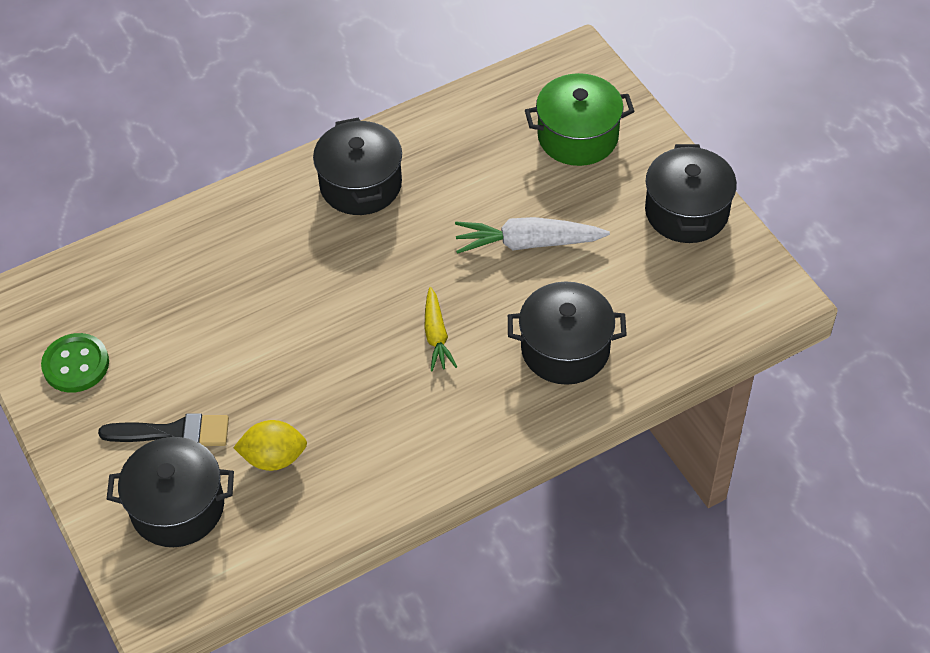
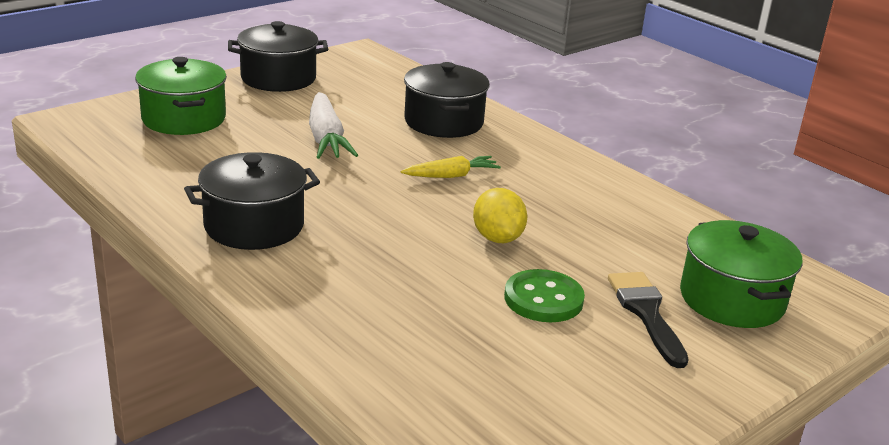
camera: 105 degrees left, 25 degrees down
green button [41,333,109,393] -> green button moved to [504,269,585,322]
black pot [107,437,234,547] -> green pot [680,220,803,328]
yellow lemon [233,420,307,471] -> yellow lemon moved to [473,188,527,243]

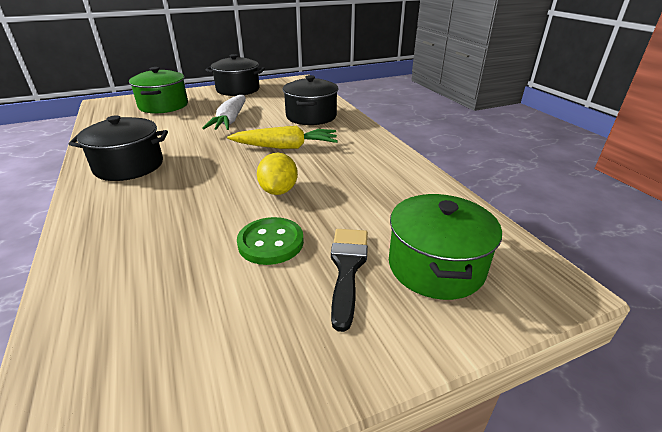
camera: 20 degrees right, 5 degrees up
yellow carrot [401,156,501,178] -> yellow carrot [227,126,338,149], size x1.57

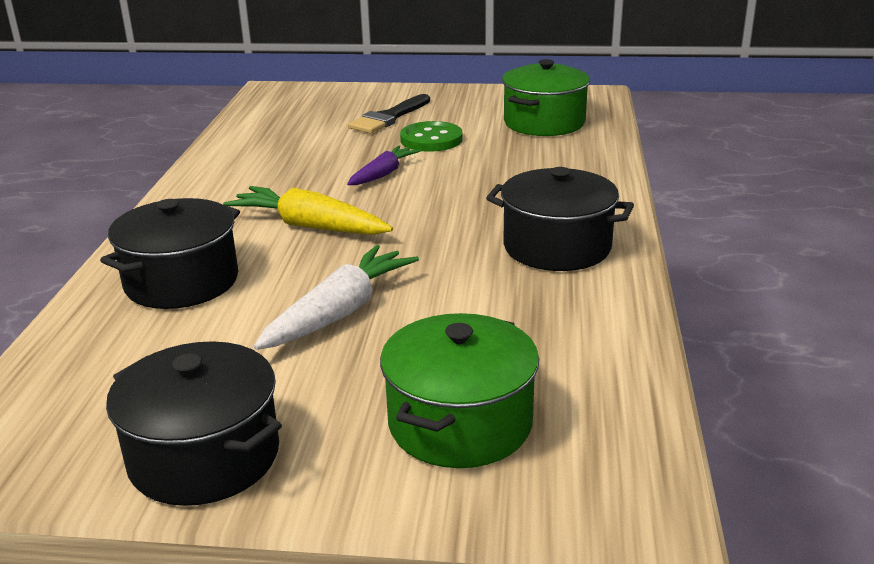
camera: 150 degrees left, 5 degrees down
yellow lemon [257,153,298,195] -> purple carrot [347,145,420,185]
green pot [389,194,502,300] -> green pot moved to [502,59,590,136]

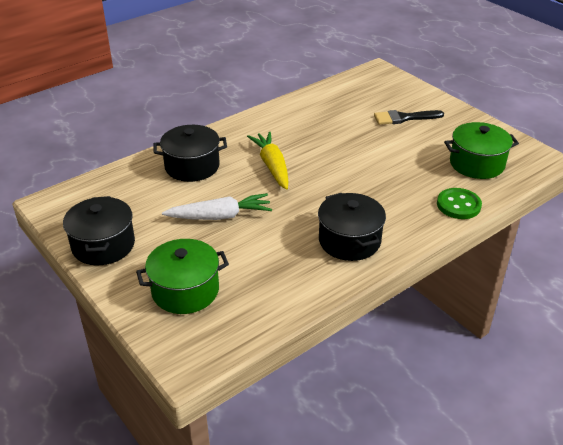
camera: 45 degrees right, 10 degrees up
purple carrot [347,145,420,185] -> none
green button [400,121,463,152] -> green button moved to [437,188,482,219]

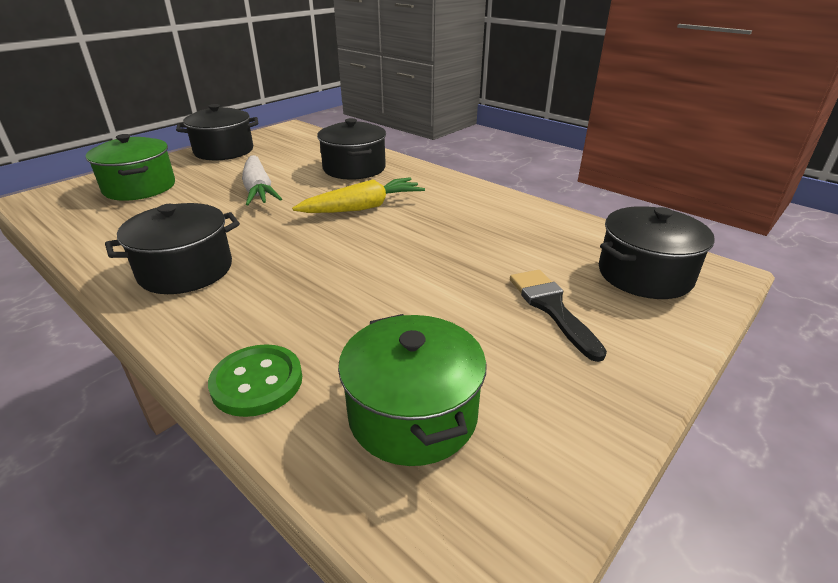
camera: 80 degrees right, 5 degrees down
none -> black pot [598,206,715,299]

